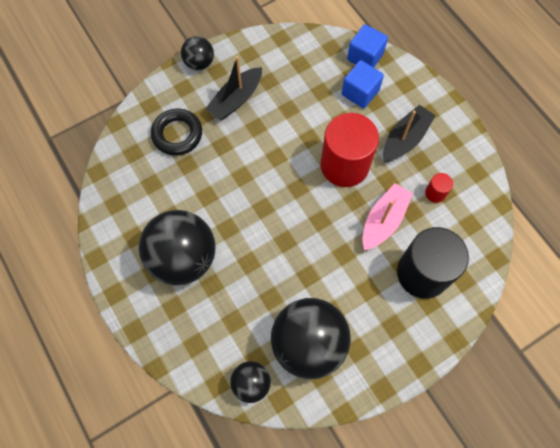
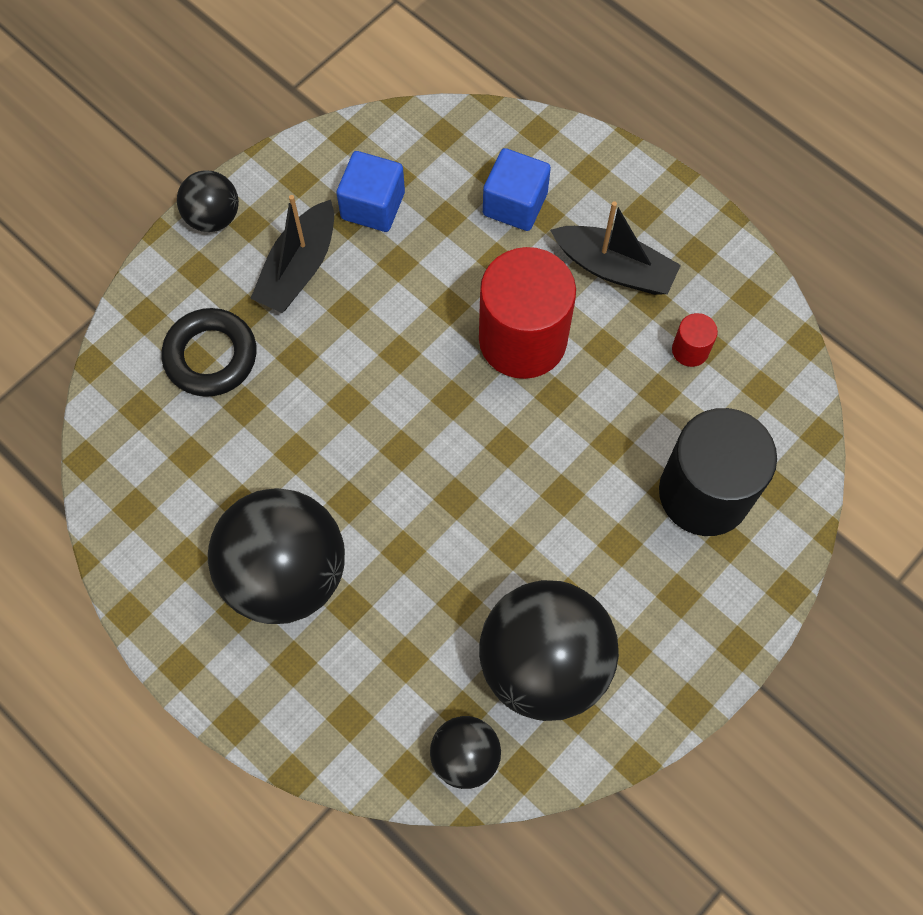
camera: 15 degrees left, 0 degrees up
blue cube [347,24,388,68] -> blue cube moved to [337,151,405,232]
pink boat [362,183,413,250] -> none
black boat [383,105,436,162] -> black boat turned 90 degrees clockwise [550,201,681,295]

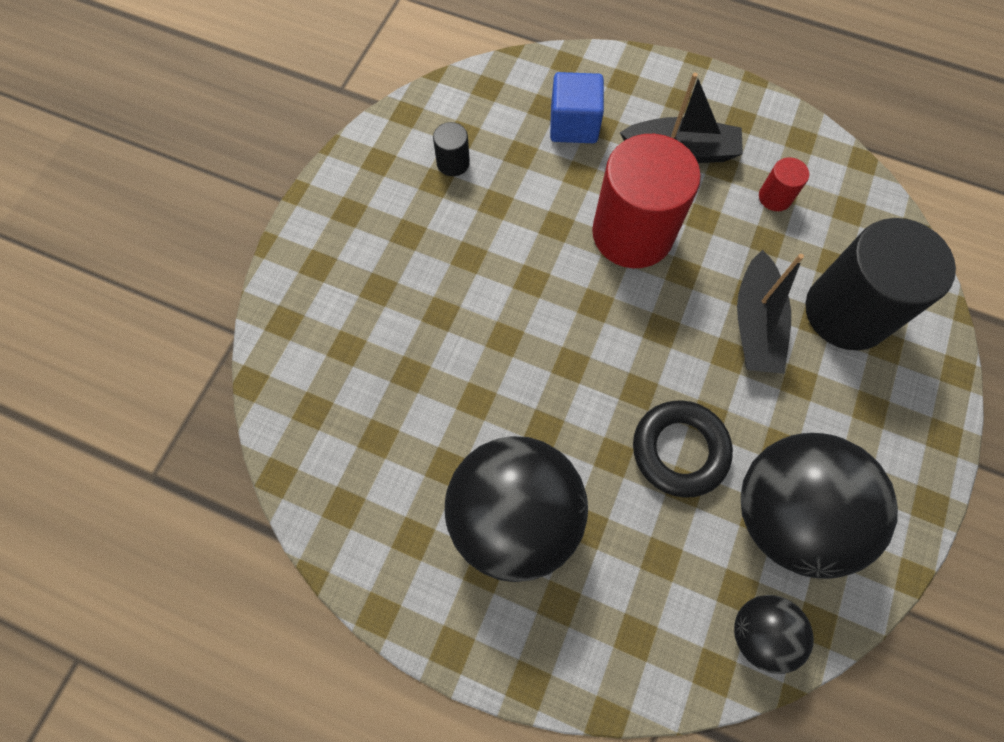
camera: 20 degrees left, 0 degrees up
black ring [162,308,257,397] -> black ring moved to [633,400,733,498]
black ball [177,170,239,232] -> none
black boat [250,195,334,313] -> black boat moved to [737,250,804,374]
blue cube [337,151,405,232] -> black cylinder [433,122,470,176]

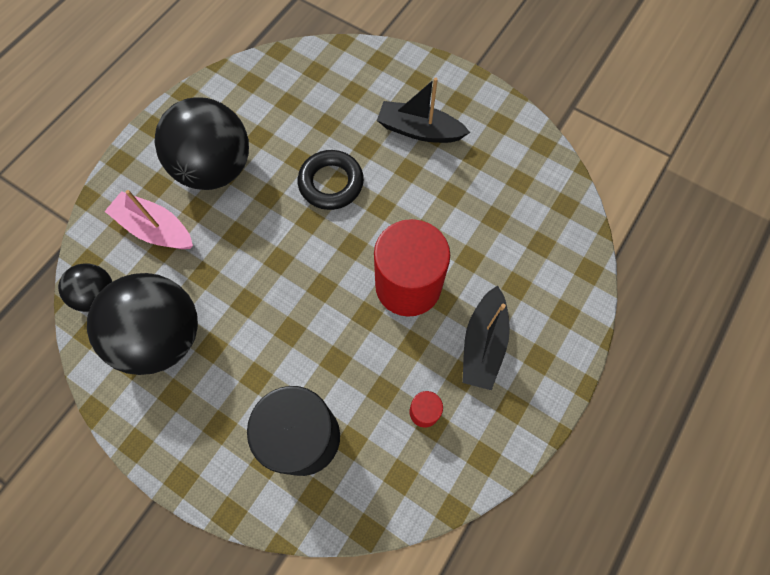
camera: 100 degrees right, 0 degrees up
black cylinder [433,122,470,176] -> none
blue cube [550,72,604,143] -> none
black ring [633,400,733,498] -> black ring moved to [298,150,364,210]
black boat [737,250,804,374] -> black boat moved to [377,78,470,143]
none -> pink boat [105,190,193,249]

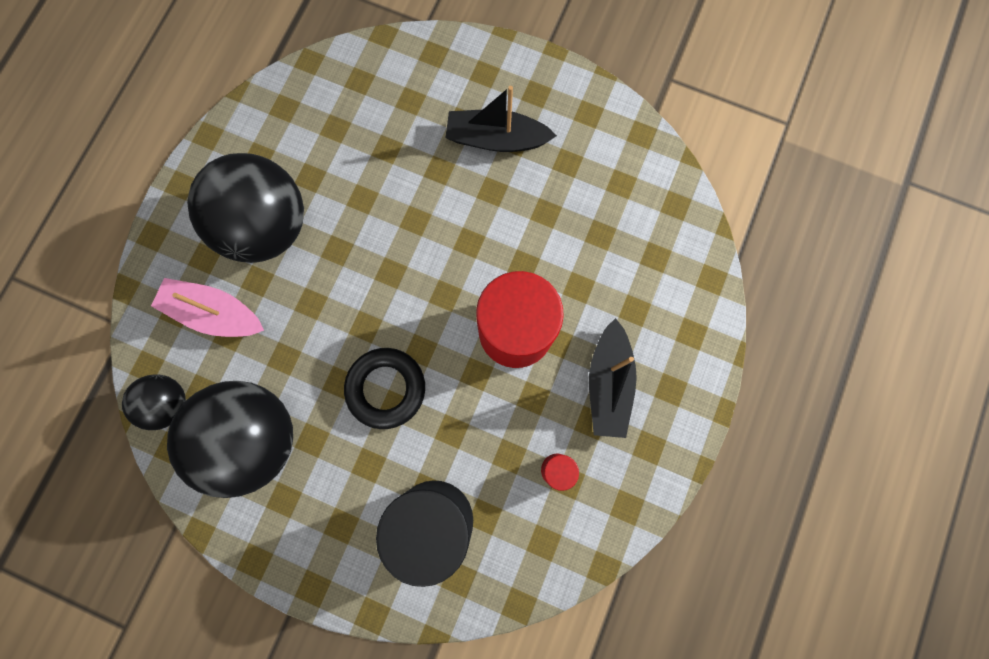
camera: 10 degrees left, 10 degrees up
black ring [298,150,364,210] -> black ring moved to [344,348,425,429]

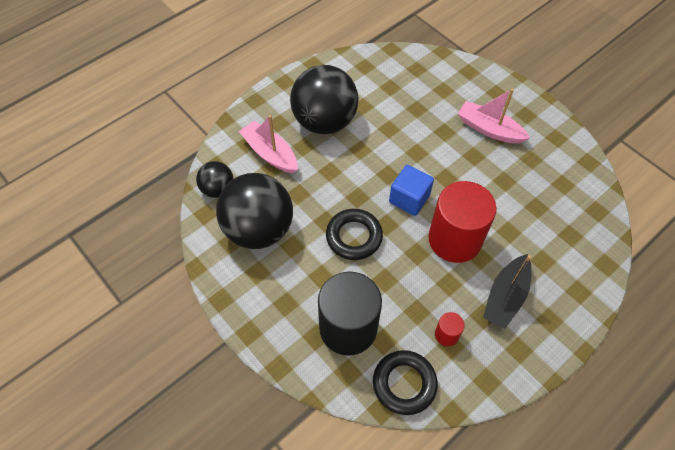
camera: 25 degrees right, 20 degrees down
black boat [445,86,557,152] -> pink boat [458,89,530,144]
none -> black ring [373,350,438,415]
none -> blue cube [389,165,434,216]

